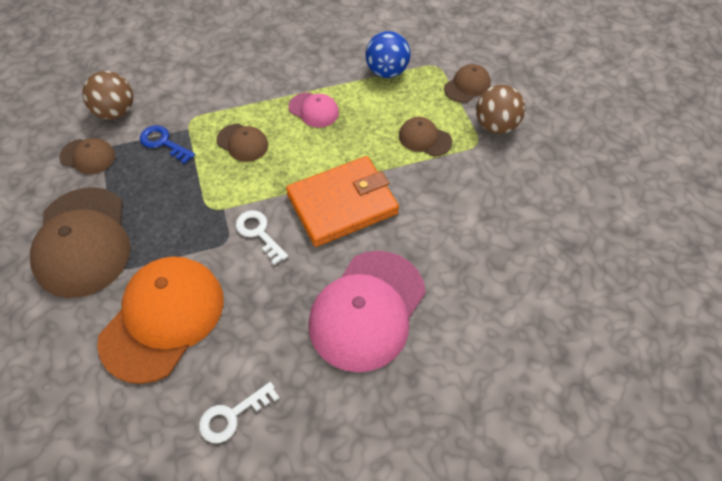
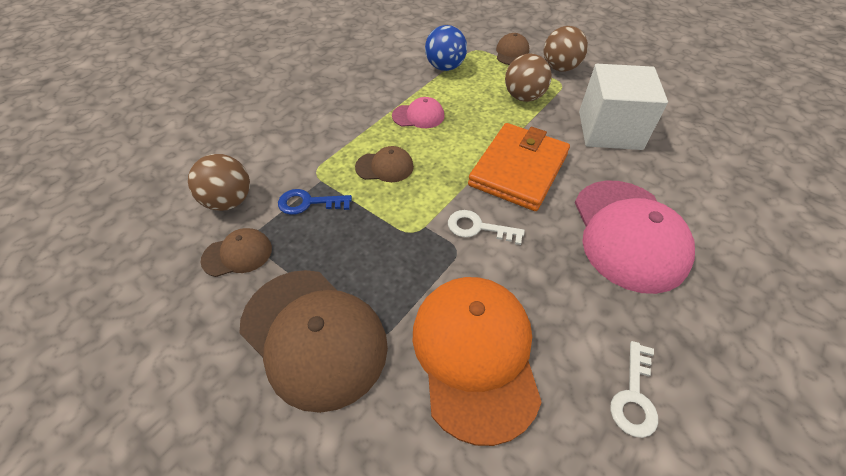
camera: 35 degrees left, 5 degrees down
brown cap [399,117,452,156] -> brown ball [505,54,552,102]
none -> white cube [579,64,668,150]

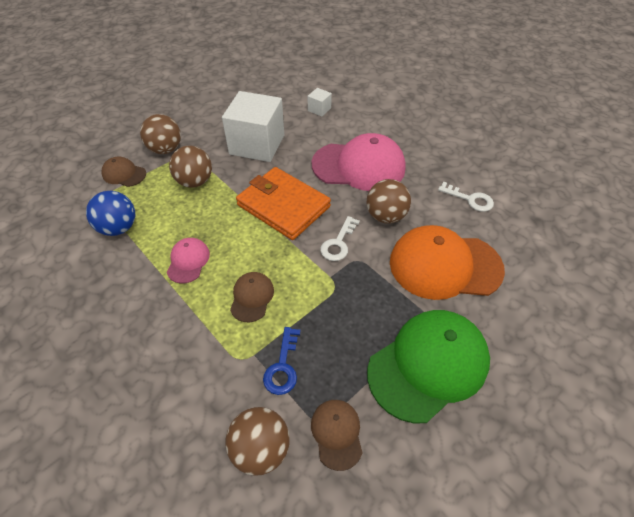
camera: 80 degrees left, 0 degrees up
brown cap [239,270,388,413] -> green cap [367,310,490,423]
none -> white cube [308,88,332,117]
none -> brown ball [367,179,411,224]

